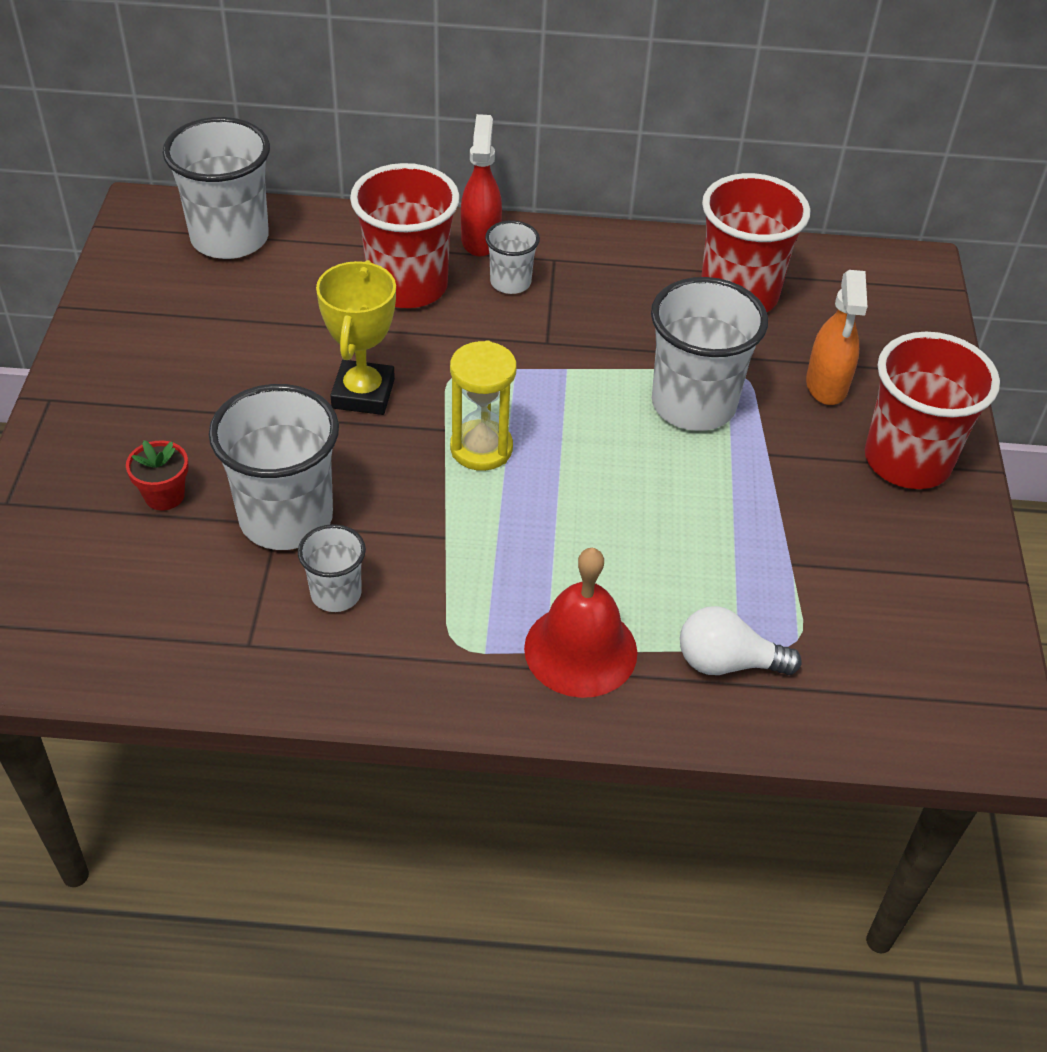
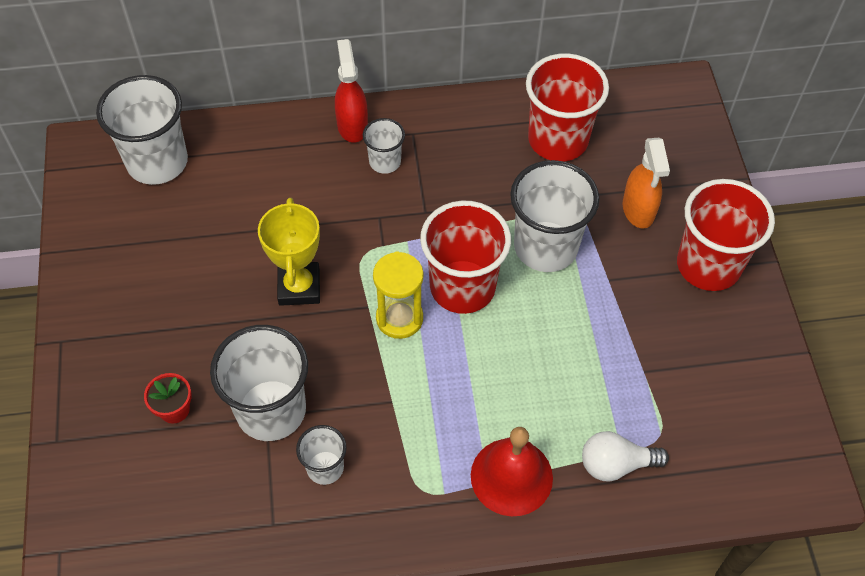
camera: 10 degrees left, 10 degrees up
red cup [350,163,460,308] -> red cup moved to [420,201,511,314]

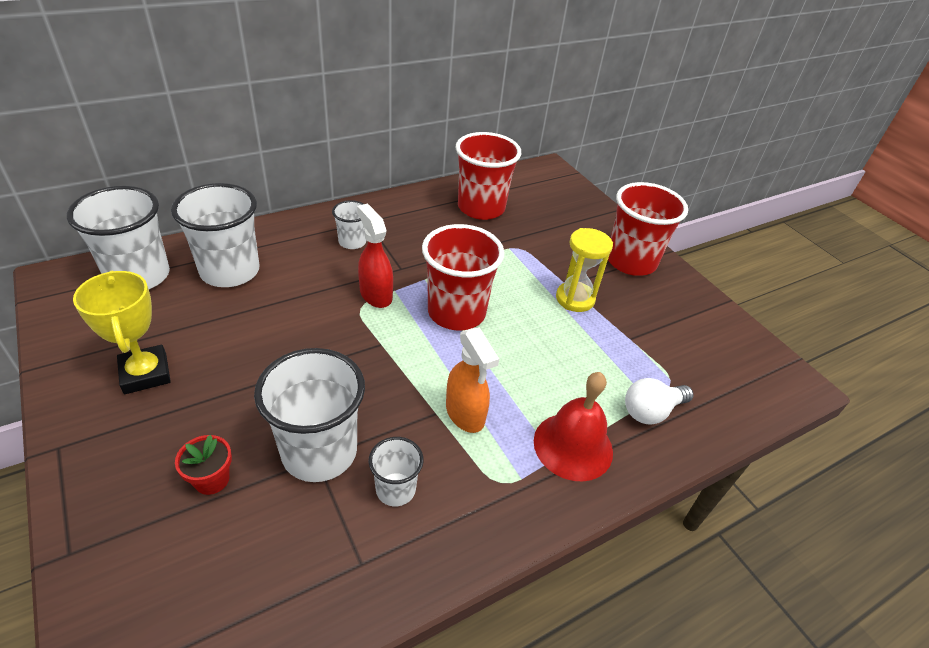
camera: 25 degrees left, 15 degrees down
yellow trophy [258,198,320,306] -> yellow trophy moved to [73,271,171,394]
red spray bottle [335,39,368,143] -> red spray bottle moved to [357,204,393,308]
yellow hourglass [373,251,423,339] -> yellow hourglass moved to [556,228,613,312]
white cup [510,160,599,272] -> white cup moved to [171,183,259,287]
orange spray bottle [623,138,670,229] -> orange spray bottle moved to [446,327,499,433]

